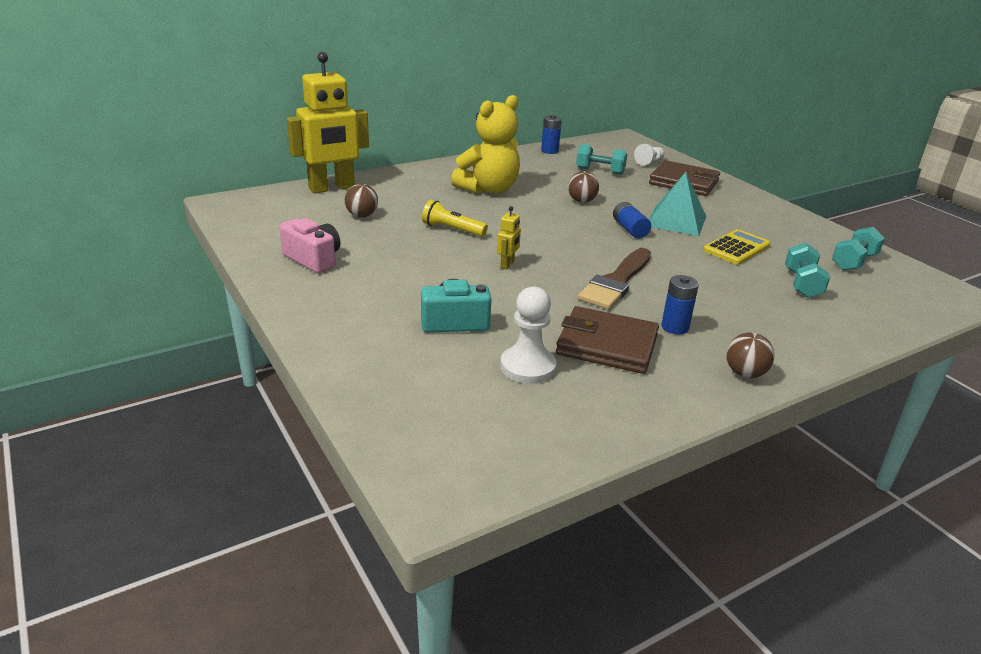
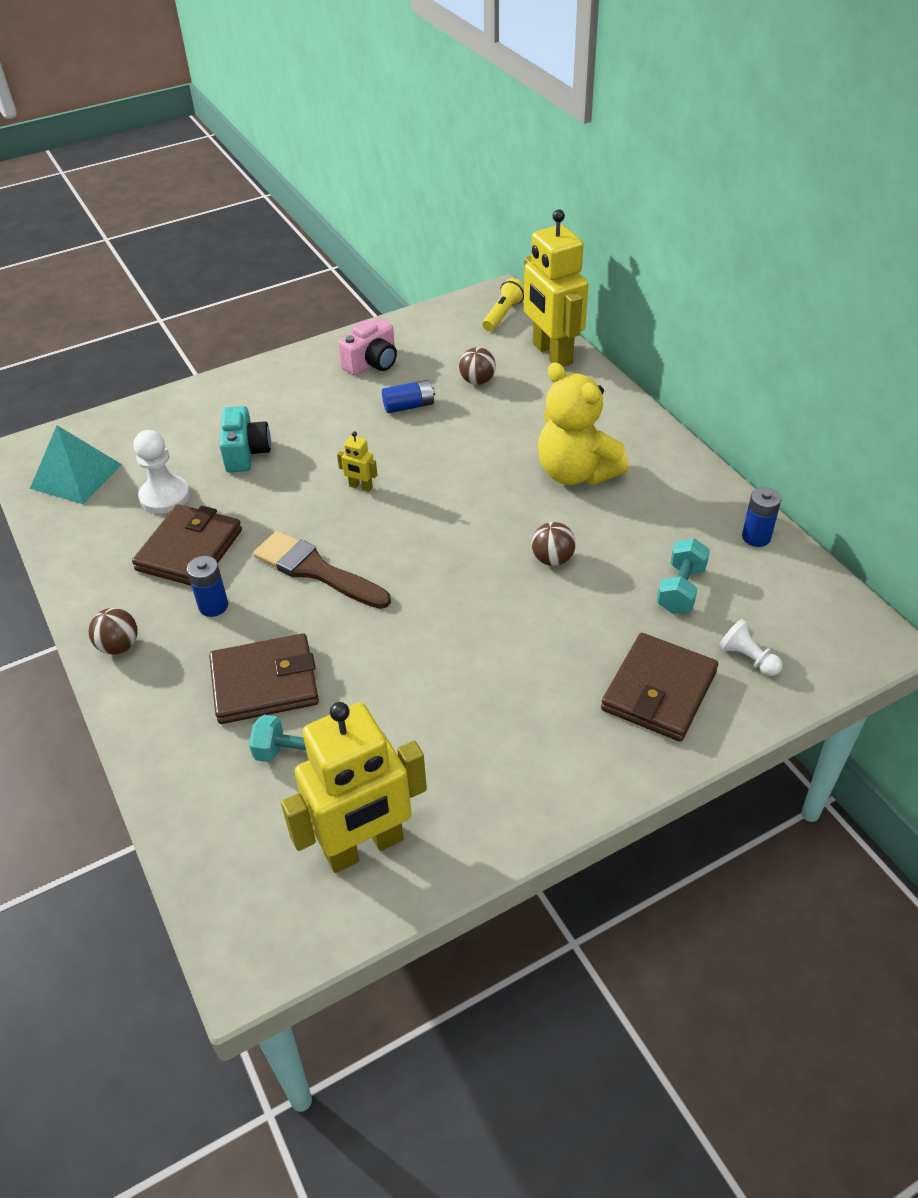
camera: 95 degrees right, 15 degrees up
yellow flashlight [422,200,488,237] -> yellow flashlight moved to [482,278,524,331]
blue battery [613,202,651,239] -> blue battery moved to [382,380,435,413]
turquoise pyramid [649,172,706,236] -> turquoise pyramid moved to [30,425,122,504]
yellow calculator [703,229,771,265] -> none
turquoise dumbbell [832,227,885,271] -> yellow robot [281,702,427,873]
none -> brown wallet [209,633,319,724]

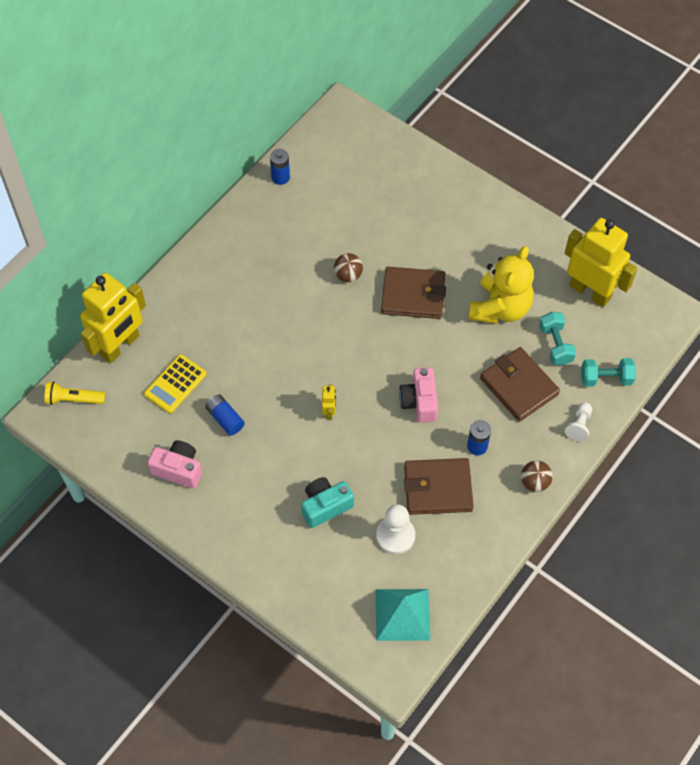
camera: 115 degrees left, 15 degrees up
brown brush [253,531,391,609] -> pink camera [399,367,438,423]
brown ball [459,347,496,385] -> yellow calculator [144,354,206,414]
yellow teddy bear [538,362,629,485] -> yellow teddy bear moved to [469,246,534,324]
brown wallet [601,633,718,741] -> brown wallet moved to [381,267,446,319]
turquoise dumbbell [657,538,710,614] -> turquoise dumbbell moved to [581,358,636,387]
white pawn [718,619,782,676] -> white pawn moved to [565,402,592,442]

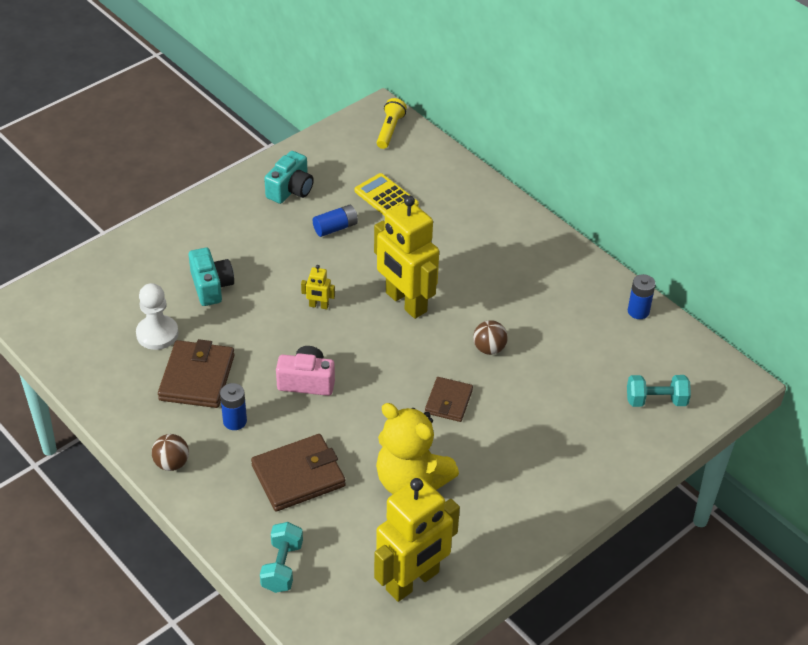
camera: 100 degrees right, 15 degrees down
yellow robot [80,273,146,363] -> yellow robot moved to [374,195,439,319]
pink camera [148,440,202,489] -> turquoise camera [264,151,314,204]
turquoise pyramid [376,589,430,641] -> none
brown wallet [381,267,446,319] -> brown wallet [425,377,473,422], size x0.62
turquoise dumbbell [539,312,576,365] -> turquoise dumbbell moved to [627,375,691,407]
white pawn [565,402,592,442] -> none

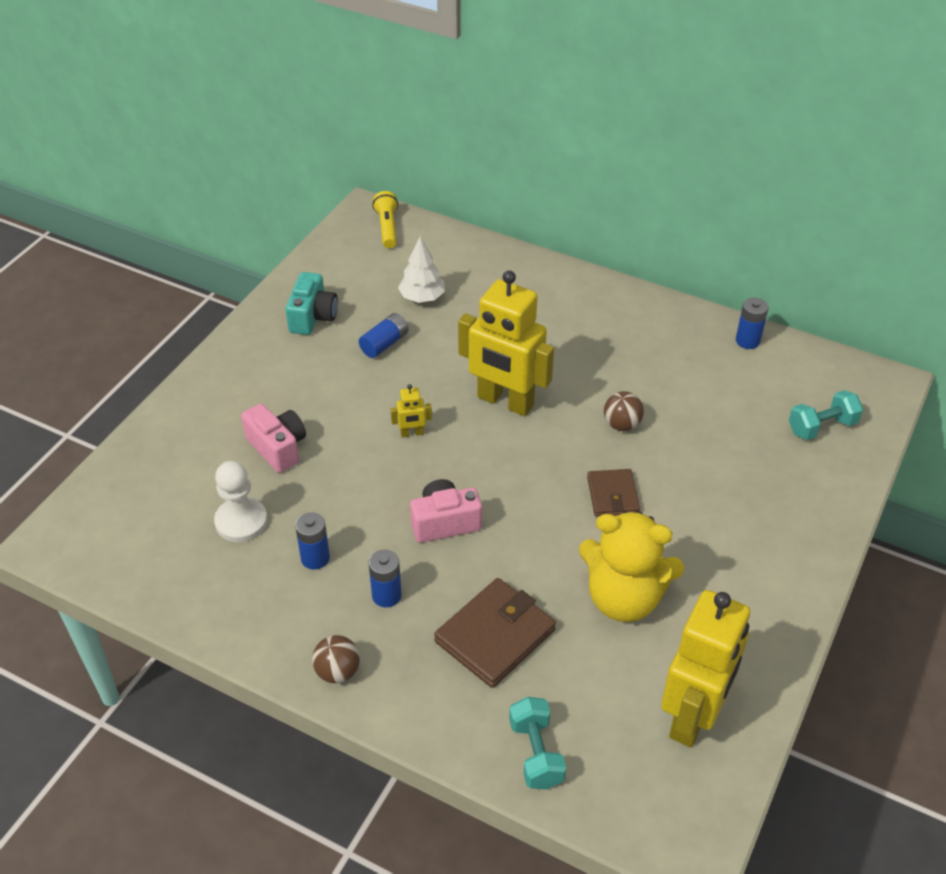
camera: 20 degrees left, 0 degrees up
brown wallet [158,339,235,408] -> blue battery [295,513,330,569]
turquoise camera [189,248,234,306] -> pink camera [241,404,306,473]
yellow calculator [355,173,419,216] -> white tree [398,237,445,303]

